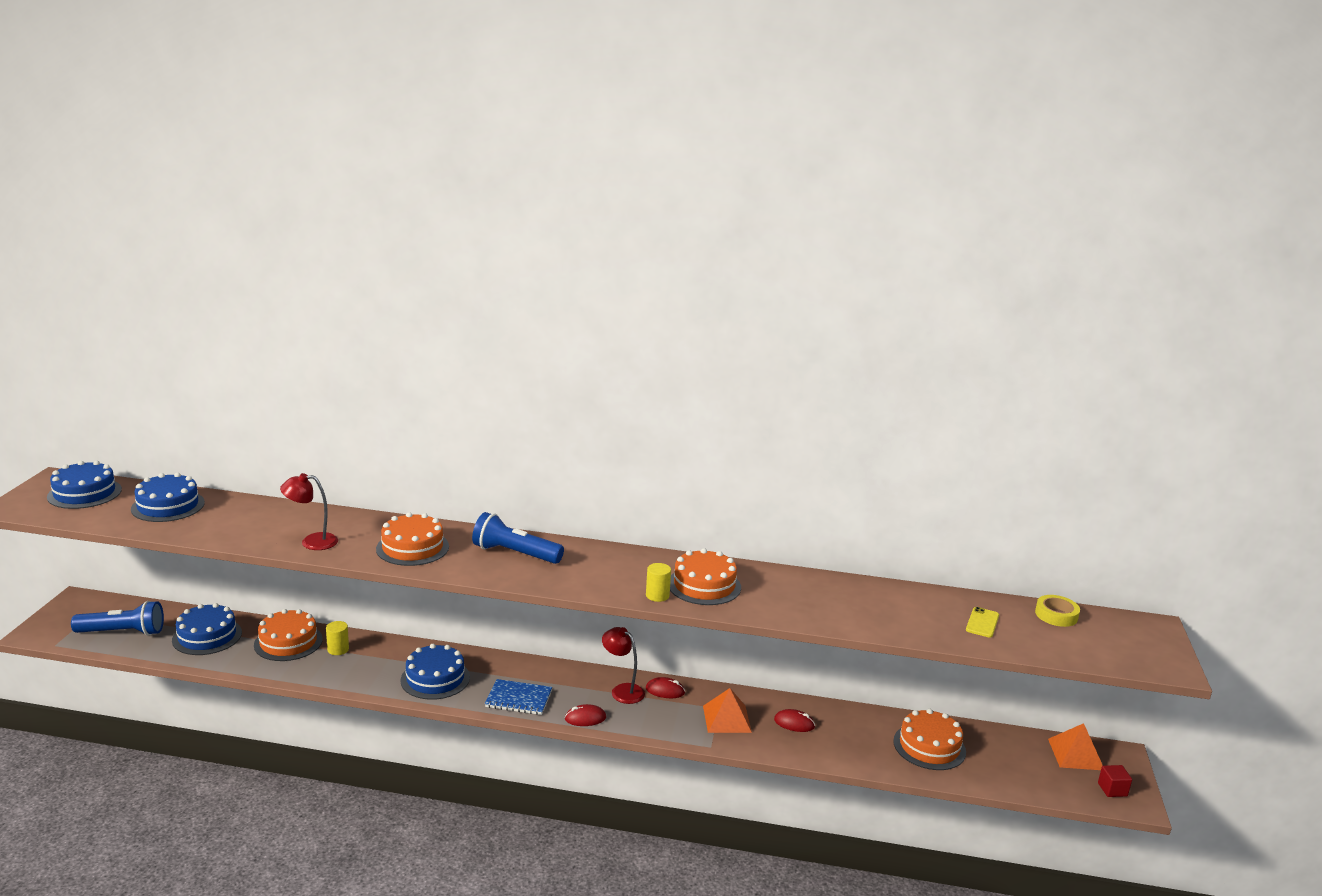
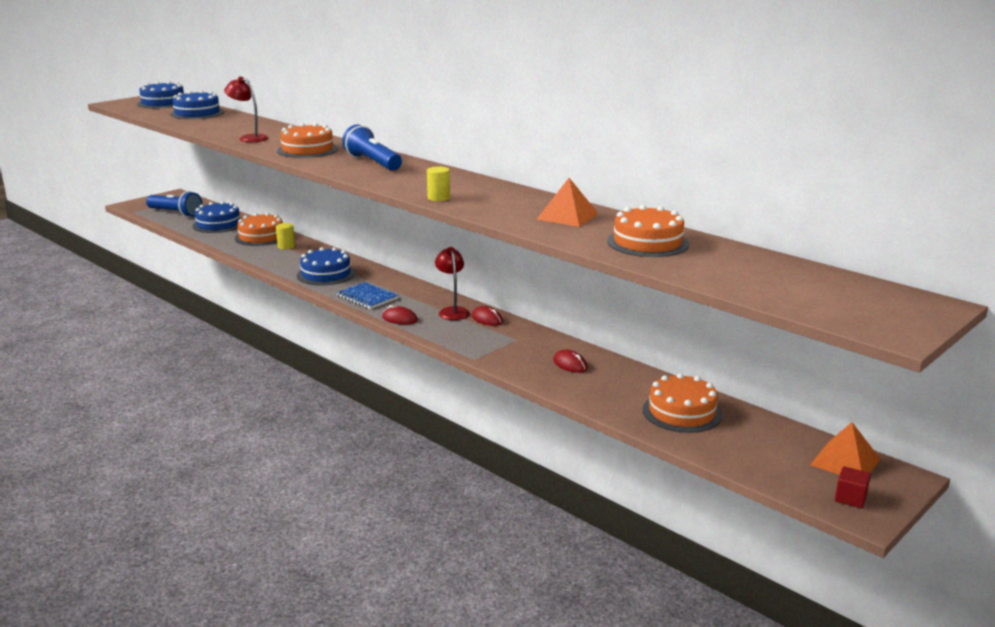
camera: 35 degrees right, 0 degrees up
orange cake [670,548,741,605] -> orange cake moved to [607,205,690,257]
orange pyramid [703,688,752,733] -> orange pyramid moved to [536,178,599,227]
yellow phone [966,607,999,638] -> none
yellow tape [1035,595,1080,627] -> none

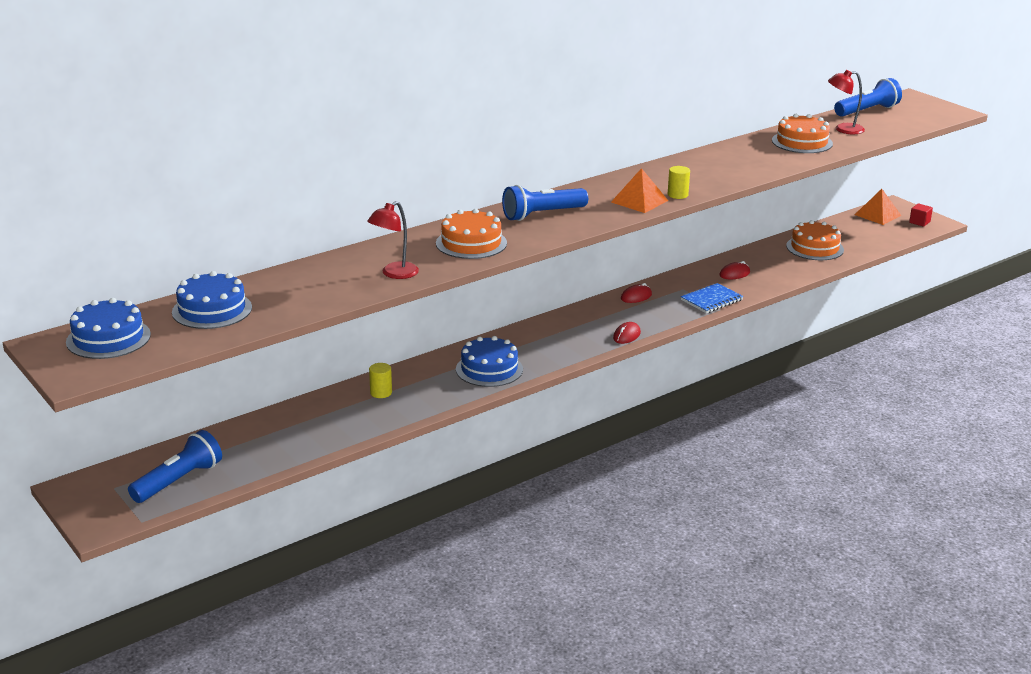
camera: 80 degrees left, 5 degrees up
blue cake [192,201,241,233] -> none
orange cake [235,213,283,246] -> none
blue notebook [336,282,398,309] -> blue notebook moved to [681,283,744,313]
red lamp [435,247,470,320] -> red lamp moved to [828,70,865,134]
orange pyramid [536,178,599,227] -> orange pyramid moved to [611,168,668,213]
none -> blue flashlight [834,78,902,117]

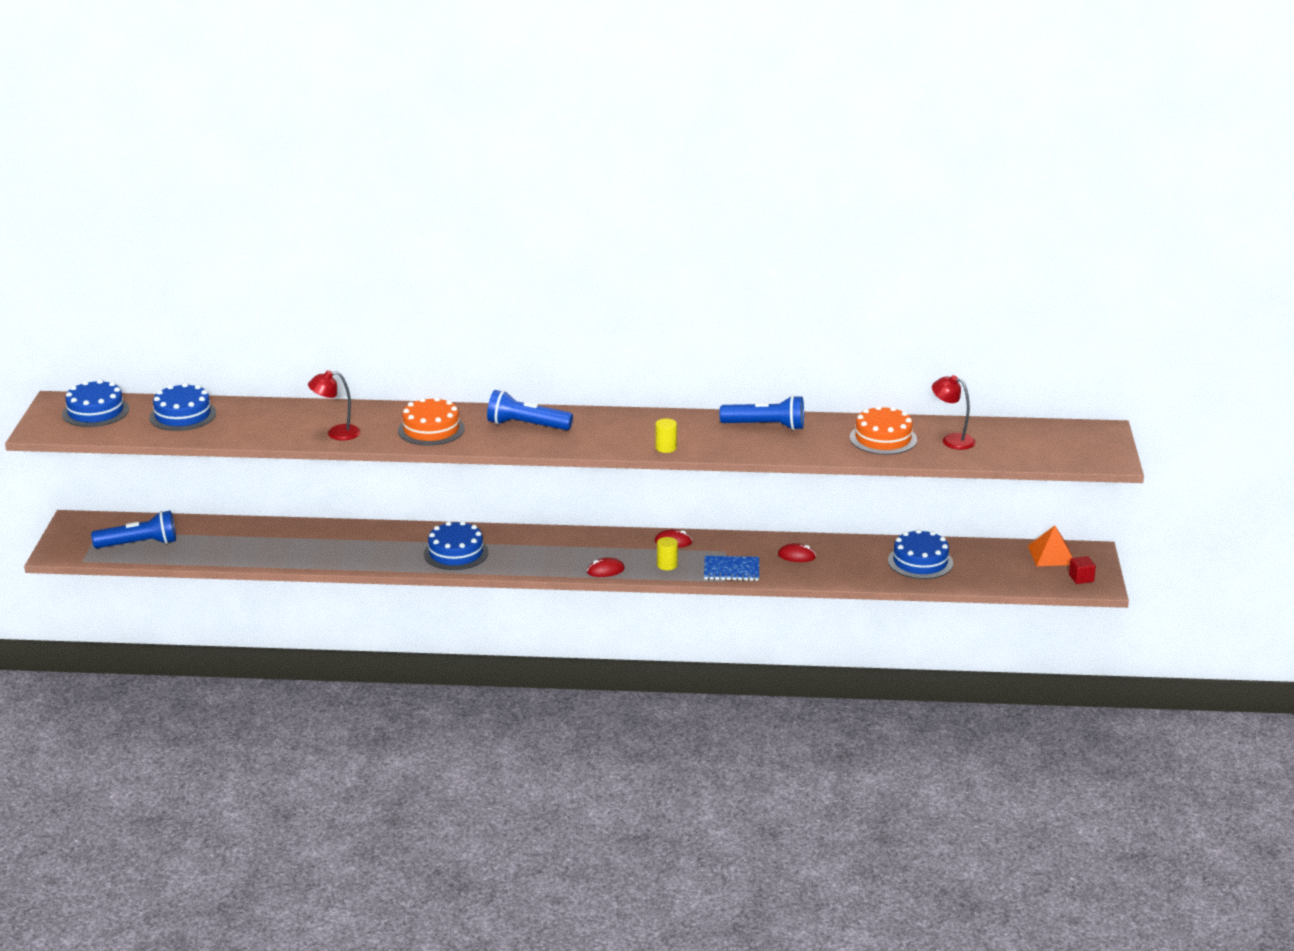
camera: 40 degrees right, 0 degrees up
yellow cylinder [369,363,392,398] -> yellow cylinder moved to [657,537,678,570]
orange pyramid [611,168,668,213] -> none
orange cake [786,220,844,260] -> blue cake [888,529,953,579]
blue flashlight [834,78,902,117] -> blue flashlight moved to [720,395,804,430]

